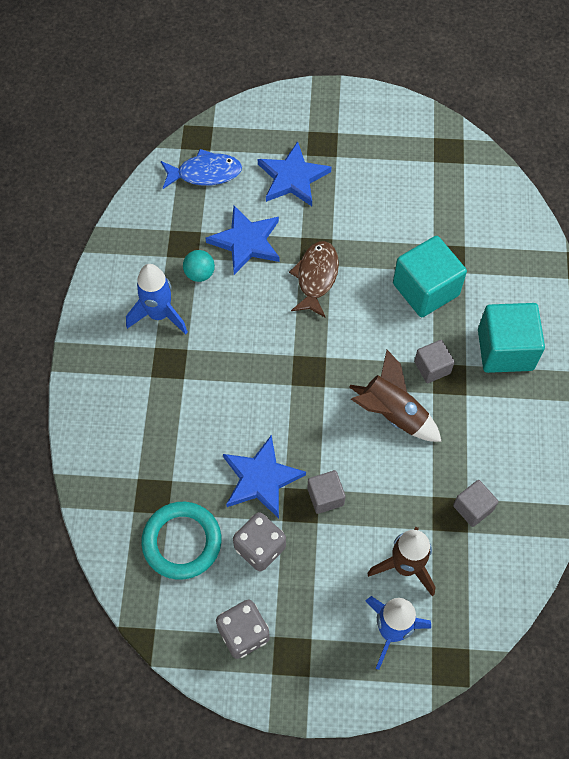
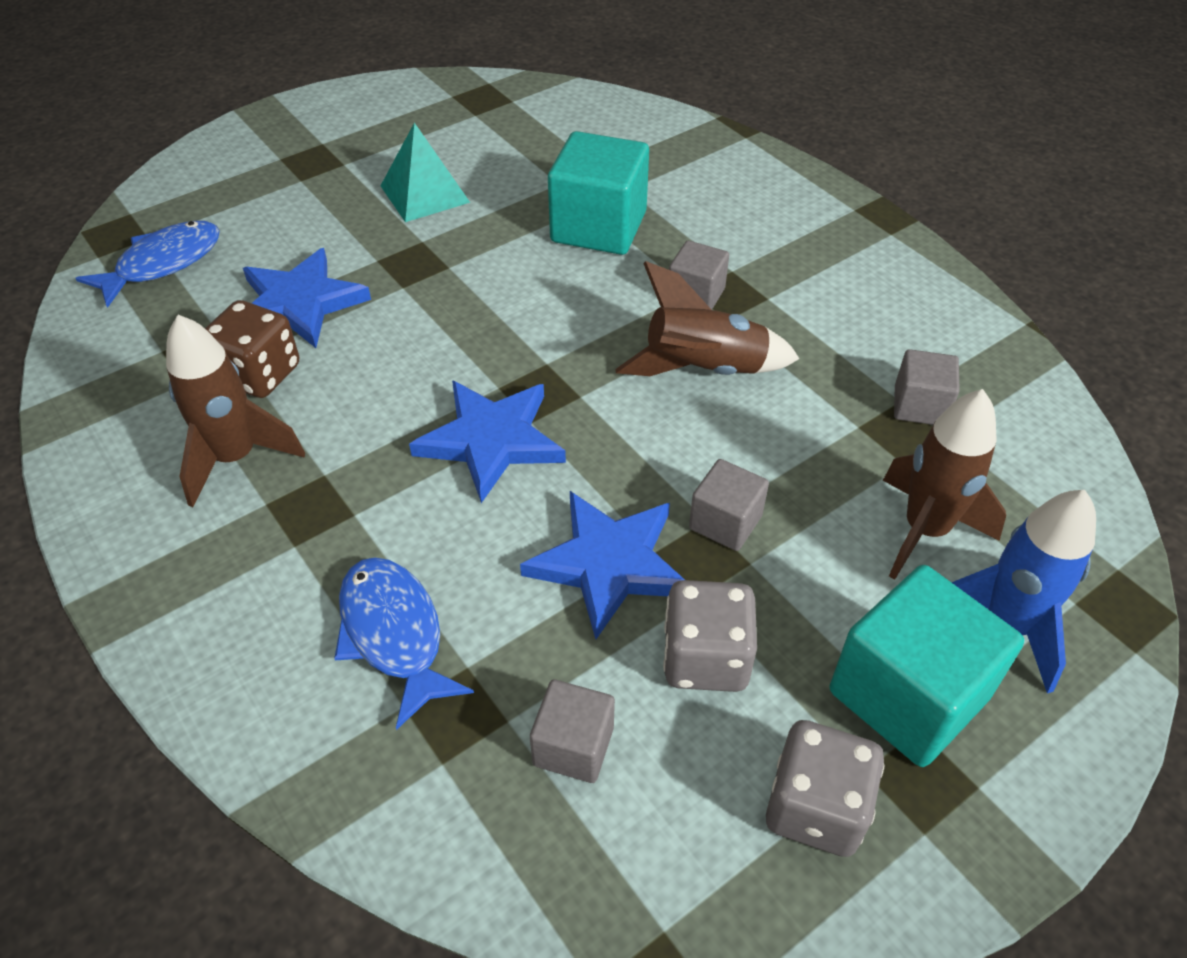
camera: 40 degrees left, 15 degrees down
blue rocket [126,264,188,334] -> brown rocket [166,315,305,507]
turquoise ring [141,502,221,580] -> grey cube [530,679,615,783]
turquoise ball [183,250,215,282] -> brown dice [205,300,299,398]
blue star [258,141,331,206] -> blue star moved to [409,380,566,503]
brown fish [289,241,339,318] -> none
turquoise cube [478,303,545,373] -> turquoise cube moved to [830,565,1024,767]
none -> blue fish [334,557,474,730]
none -> turquoise pyramid [381,122,470,222]

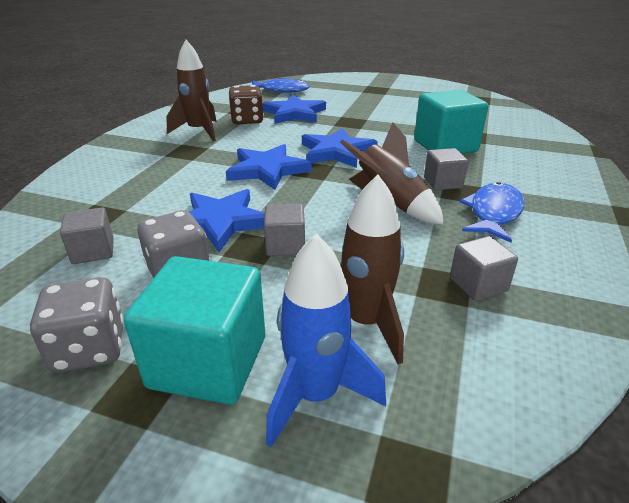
camera: 55 degrees right, 15 degrees down
blue fish [334,557,474,730] -> blue fish moved to [460,182,524,242]
turquoise pyramid [381,122,470,222] -> none
none -> blue star [302,128,378,168]

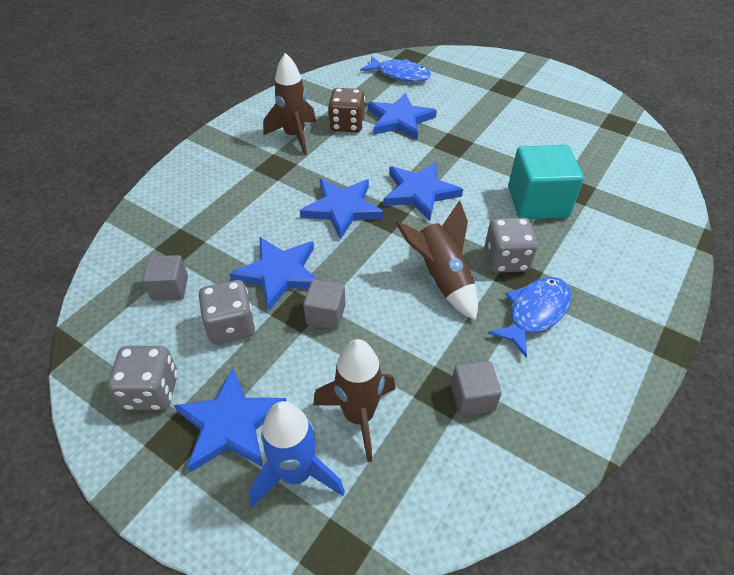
camera: 15 degrees right, 15 degrees up
turquoise cube [123,256,265,405] -> blue star [174,368,286,472]
grey cube [424,148,468,190] -> grey dice [485,218,538,273]

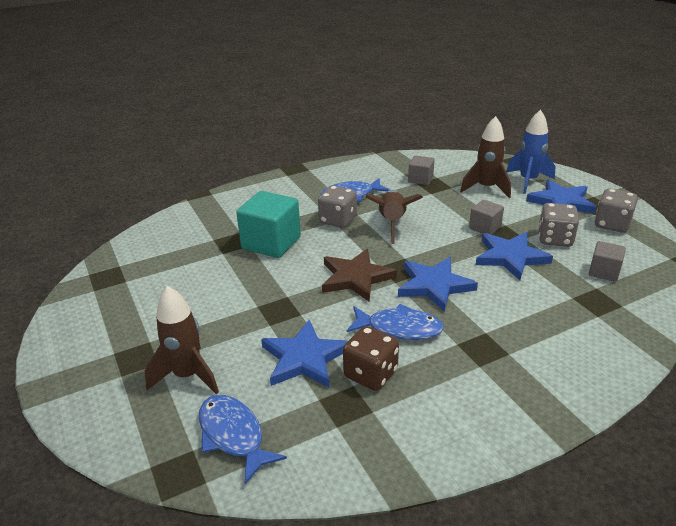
camera: 150 degrees left, 15 degrees down
brown rocket [263,53,316,155] -> brown rocket moved to [145,286,219,394]
blue star [383,162,463,221] -> brown star [322,249,397,301]
none -> blue fish [347,304,444,340]

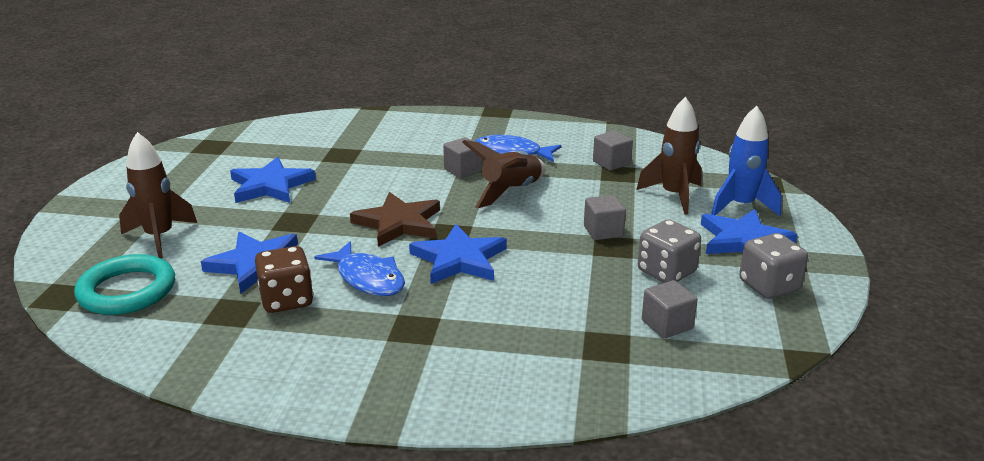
camera: 35 degrees right, 5 degrees down
blue fish [199,395,287,484] -> turquoise ring [74,254,175,315]
turquoise cube [236,191,301,258] -> none
grey dice [318,185,357,228] -> grey cube [443,137,482,178]
blue star [476,232,553,280] -> blue star moved to [230,157,316,203]

